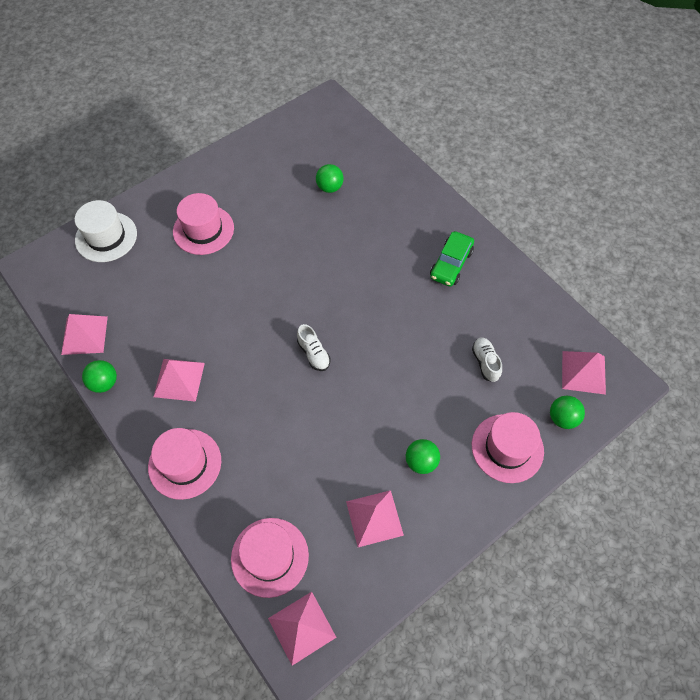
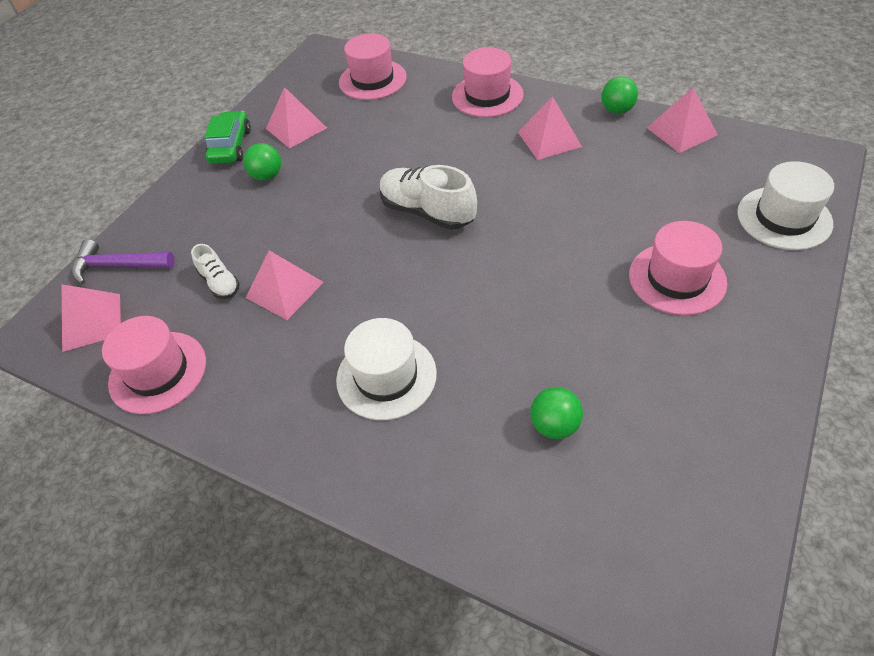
camera: 160 degrees right, 10 degrees down
pink pyramid [268,592,337,666] -> pink pyramid moved to [246,250,324,320]
white shoe [297,324,331,371] -> white shoe [380,165,477,230], size x1.80
green car [430,231,474,286] -> green car moved to [204,111,251,164]
pink hat [472,412,544,483] -> pink hat moved to [102,316,206,414]
green ball [550,396,585,429] -> purple hammer [72,239,174,284]
none -> white hat [336,318,437,420]

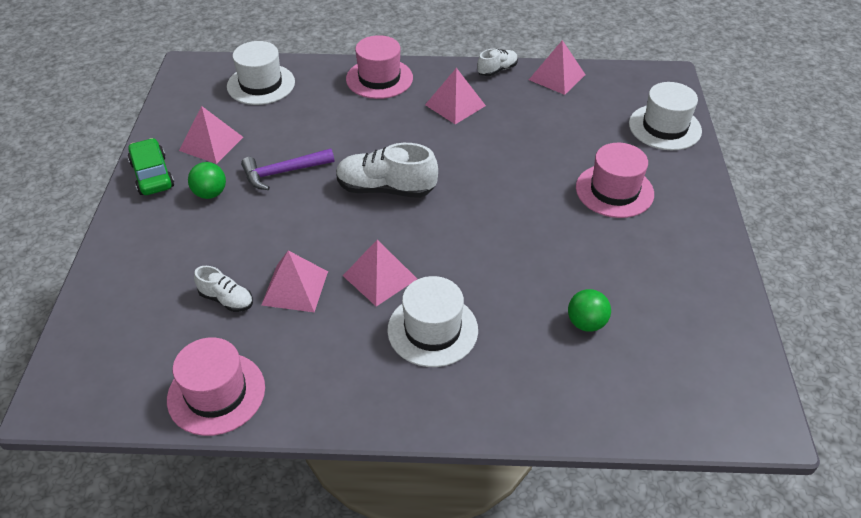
camera: 30 degrees left, 5 degrees down
pink pyramid [62,284,121,352] -> pink pyramid moved to [343,240,417,306]
purple hammer [72,239,174,284] -> purple hammer moved to [241,148,334,190]
pink hat [339,33,407,100] -> white hat [227,41,295,105]
green ball [601,76,638,114] -> white shoe [477,49,518,76]

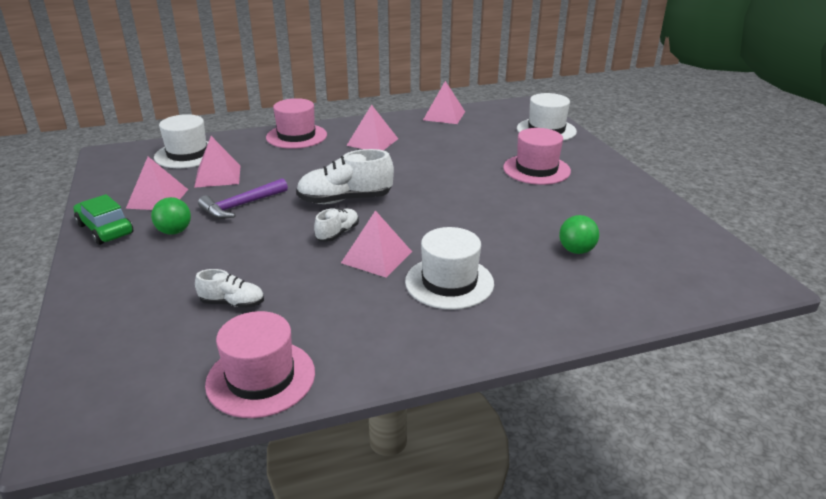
camera: 20 degrees left, 15 degrees down
pink pyramid [261,251,328,312] -> pink pyramid moved to [194,136,240,188]
white shoe [477,49,518,76] -> white shoe moved to [314,208,359,242]

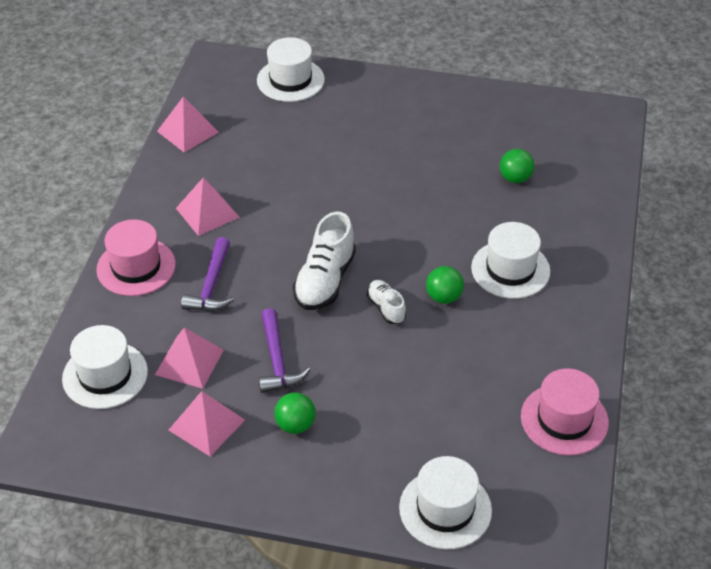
camera: 60 degrees left, 15 degrees up
green car [73,194,133,245] -> none
white shoe [195,269,264,308] -> none
pink pyramid [341,210,412,278] -> green ball [426,266,464,304]
pink hat [503,128,571,185] -> none
none -> purple hammer [181,237,234,311]
none -> white hat [399,456,492,549]

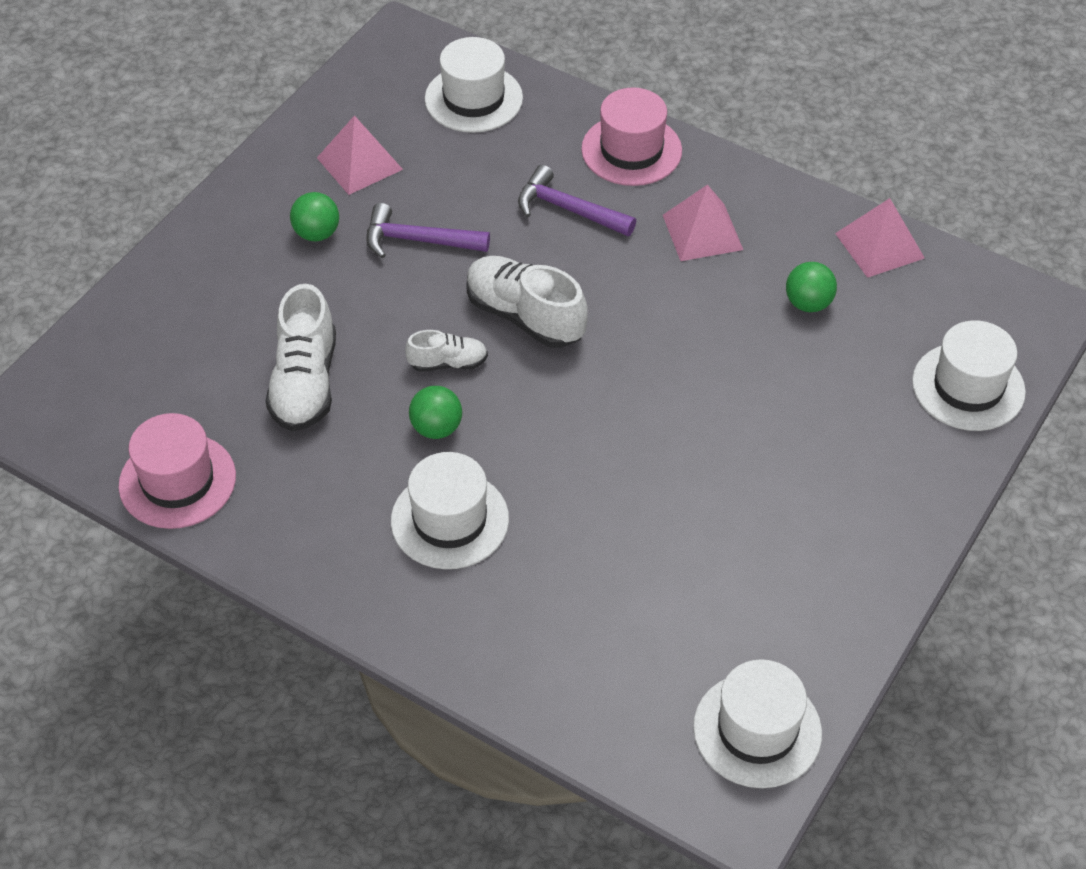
camera: 110 degrees right, 5 degrees up
pink pyramid [155,328,224,389] -> none
white hat [399,456,492,549] -> white hat moved to [693,659,822,788]
green ball [500,149,534,183] -> green ball moved to [786,262,837,312]
none -> white shoe [266,284,336,431]

